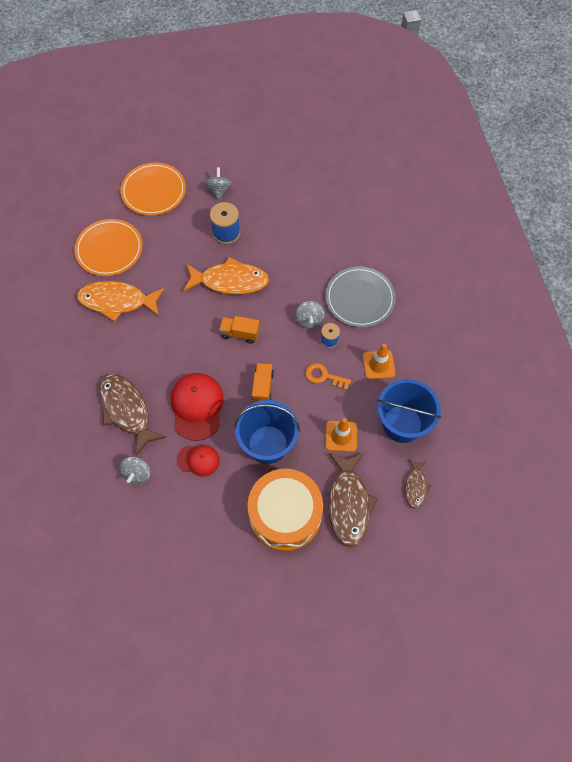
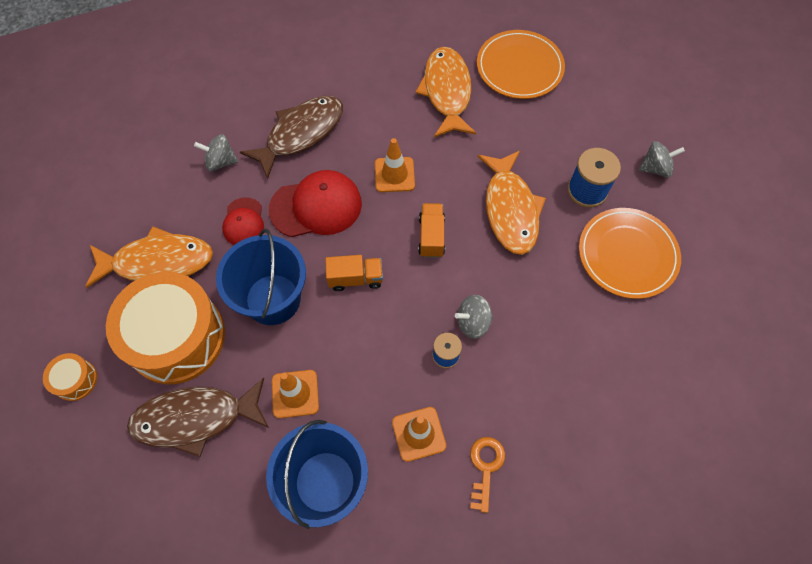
camera: 80 degrees right, 0 degrees up
orange plate [121,163,186,216] -> orange plate moved to [579,208,681,299]
orange key [305,363,351,390] -> orange key moved to [470,437,505,513]
grey plate [326,267,396,328] -> none
brown fish [405,459,431,509] -> none
none -> orange drum [43,353,97,401]
none -> orange fish [85,226,213,288]
none -> orange traffic cone [375,138,415,192]

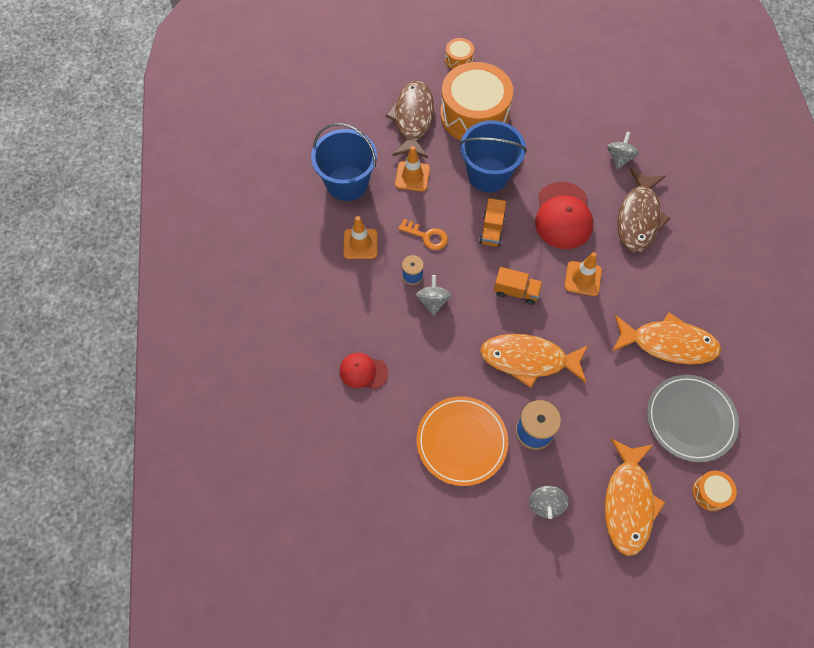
camera: 105 degrees right, 0 degrees up
orange fish [85,226,213,288] -> orange fish moved to [605,438,666,556]
red cap [222,197,264,245] -> red cap moved to [339,353,388,389]
brown fish [240,96,343,179] -> brown fish turned 45 degrees clockwise [617,168,671,252]
orange key [470,437,505,513] -> orange key moved to [398,219,448,250]
orange plate [477,30,565,99] -> grey plate [647,375,739,462]
none -> orange drum [693,471,737,511]

